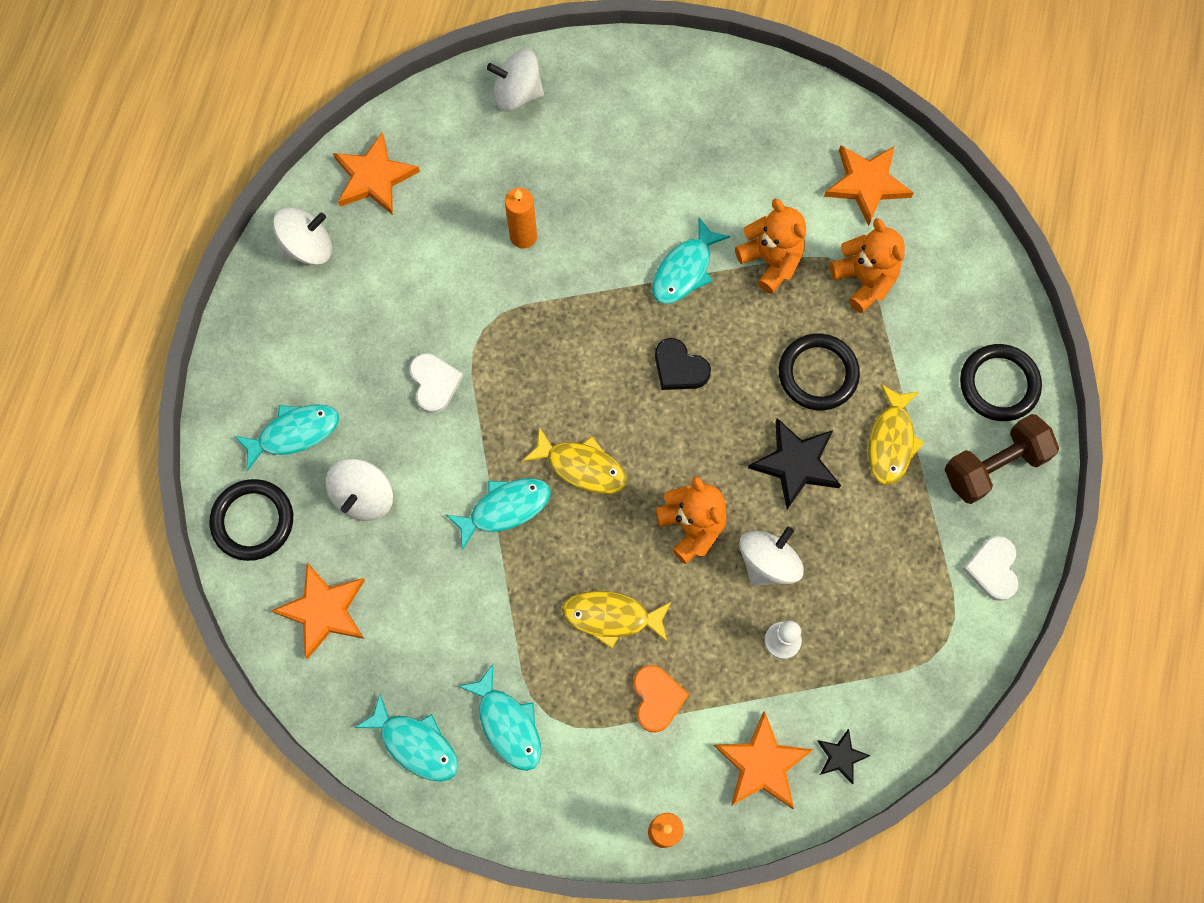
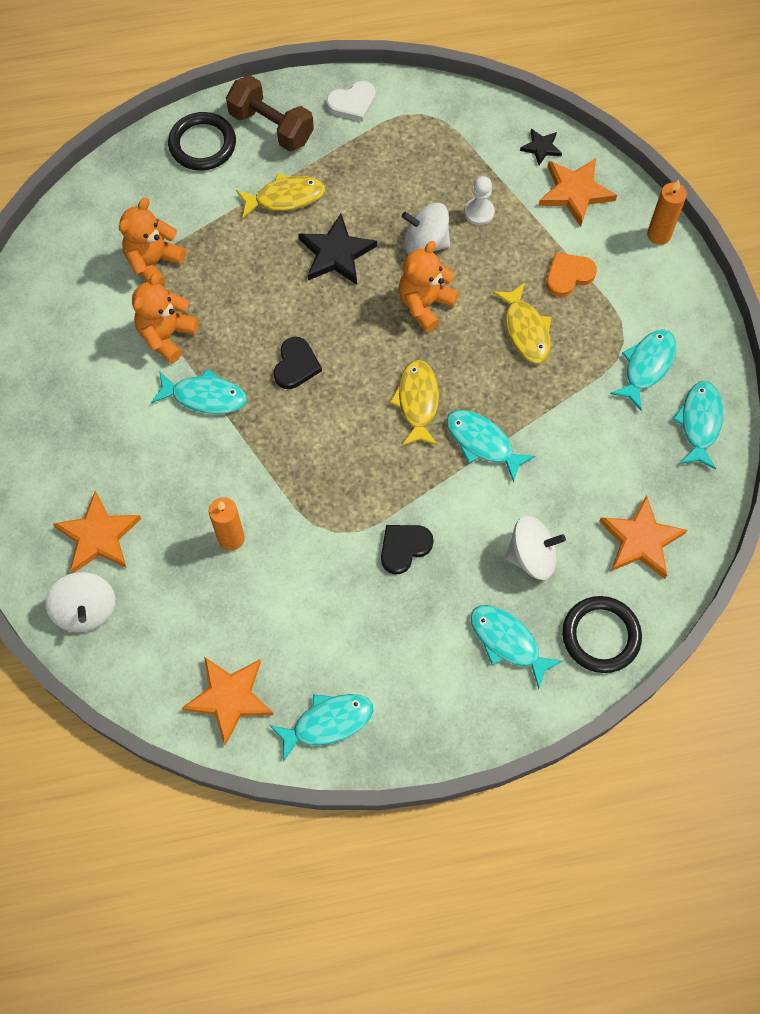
camera: 115 degrees left, 5 degrees down
white spinning top [273,207,332,265] -> turquoise fish [270,694,373,762]
white heart [410,353,463,414] -> black heart [381,525,434,575]
black ring [779,333,860,410] -> none
orange star [824,145,914,226] -> orange star moved to [53,491,141,573]

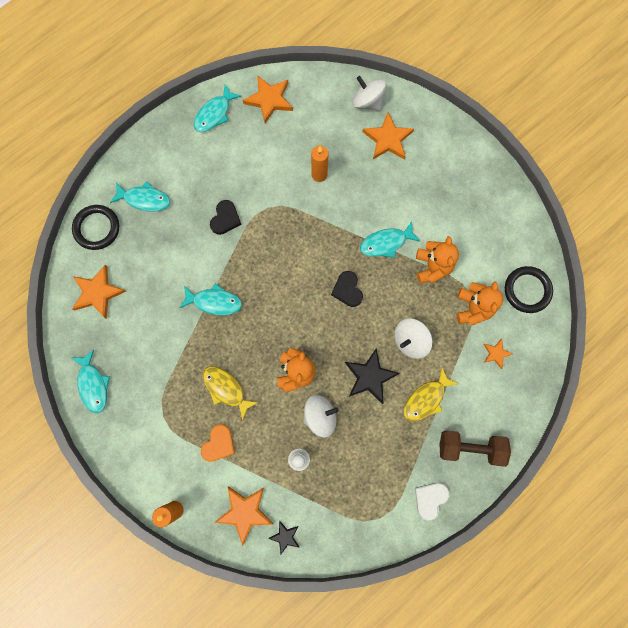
camera: 150 degrees right, 10 degrees up
black ring [168,112,236,171] -> black ring moved to [505,266,553,313]
yellow fish [390,360,439,446] -> none
white spinning top [505,516,566,580] -> white spinning top moved to [394,319,433,359]
turquoise fish [610,329,676,410] -> none
none -> orange star [483,339,512,369]

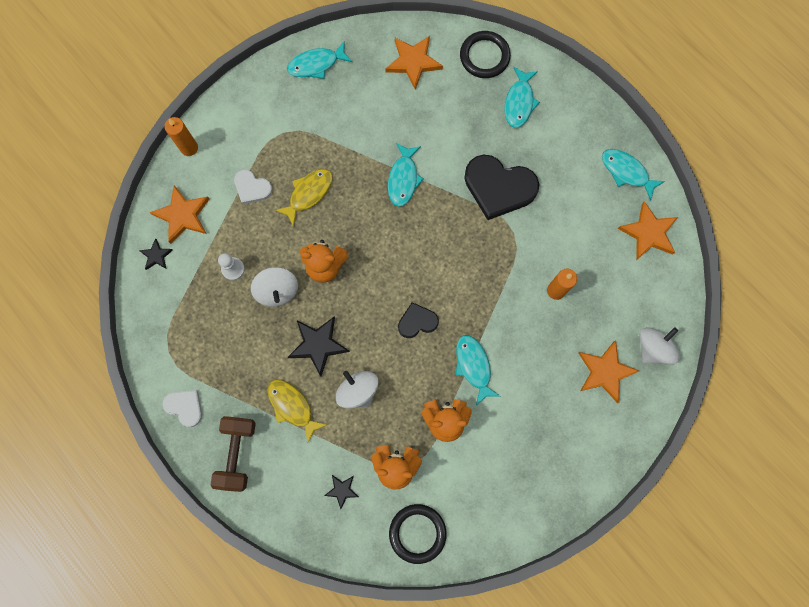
camera: 90 degrees right, 0 degrees up
orange heart [201,424,235,462] -> white heart [234,169,273,204]
black heart [210,200,242,235] -> black heart [464,155,539,220], size x1.88
orange star [483,339,512,369] -> black star [324,475,359,509]

